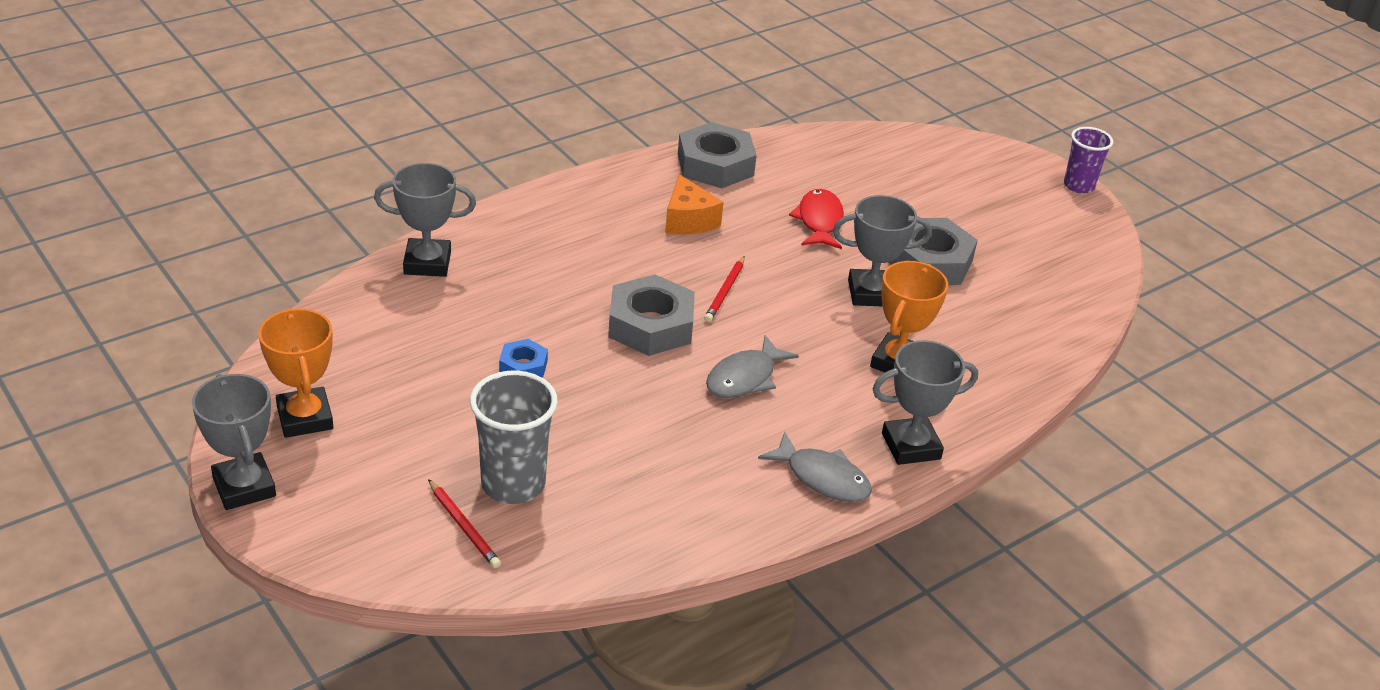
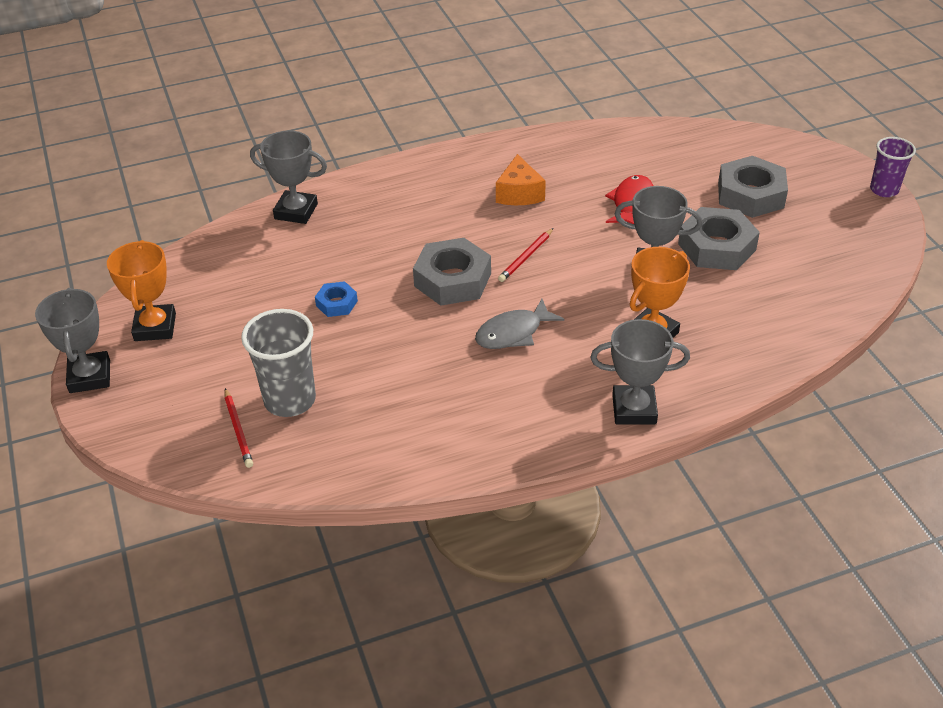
camera: 20 degrees right, 5 degrees up
grey nut [678,122,757,188] -> grey nut moved to [718,156,788,218]
grey fish [758,432,872,502] -> none

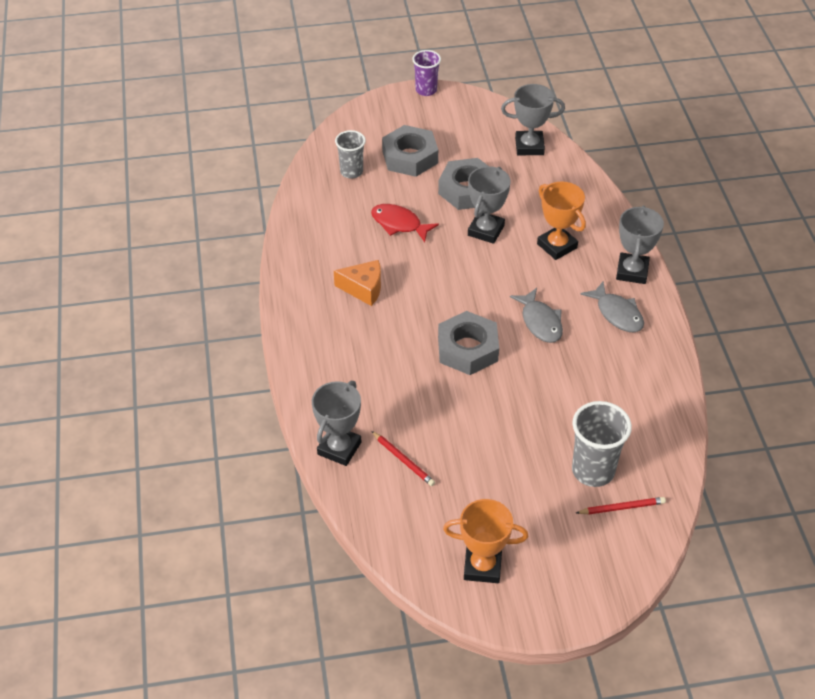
camera: 80 degrees left, 5 degrees up
grey trophy [35,288,110,393] -> grey trophy moved to [501,84,565,155]
blue nut [315,281,358,317] -> none
red pencil [498,228,553,282] -> red pencil moved to [371,431,435,486]
none -> grey cup [335,130,366,179]
none -> grey fish [580,281,644,332]

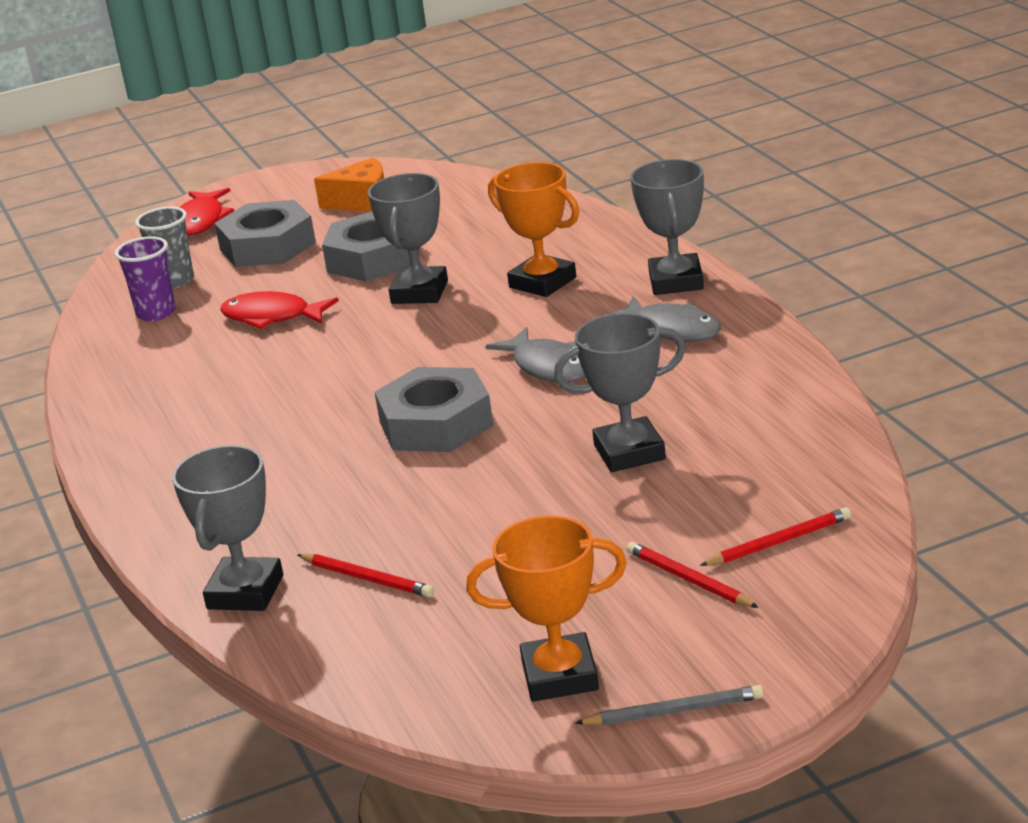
camera: 10 degrees left, 20 degrees down
orange cheese [334,260,381,306] -> orange cheese moved to [314,157,384,212]
purple cup [412,50,441,96] -> purple cup moved to [115,236,176,321]
grey trophy [501,84,565,155] -> grey trophy moved to [554,313,686,472]
grey cup [572,401,632,487] -> none
none -> red fish [179,188,234,235]
none -> grey pencil [575,685,764,725]
none -> red pencil [627,542,759,608]

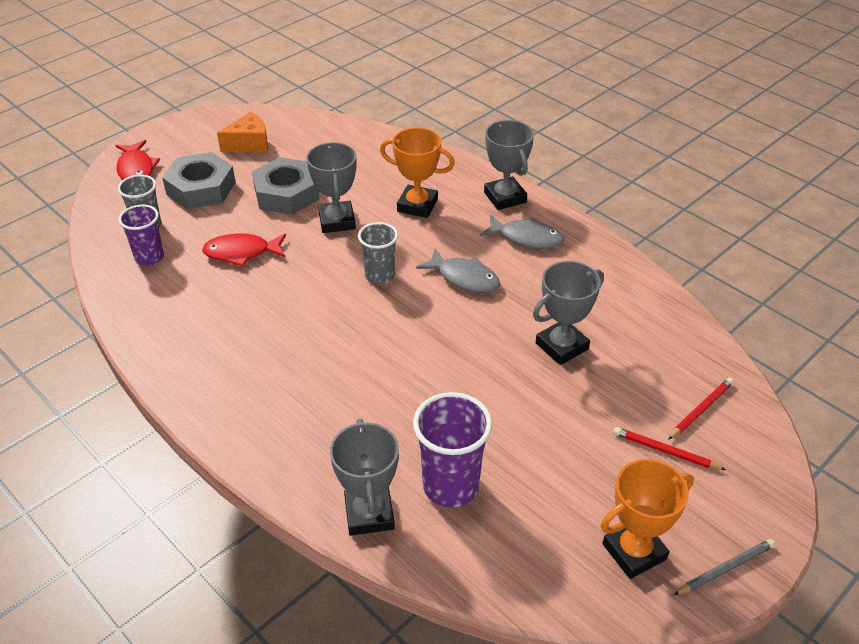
camera: 25 degrees left, 15 degrees up
red pencil [297,554,434,597] -> purple cup [413,392,492,507]
grey nut [375,367,494,452] -> none
none -> grey cup [358,222,398,284]

